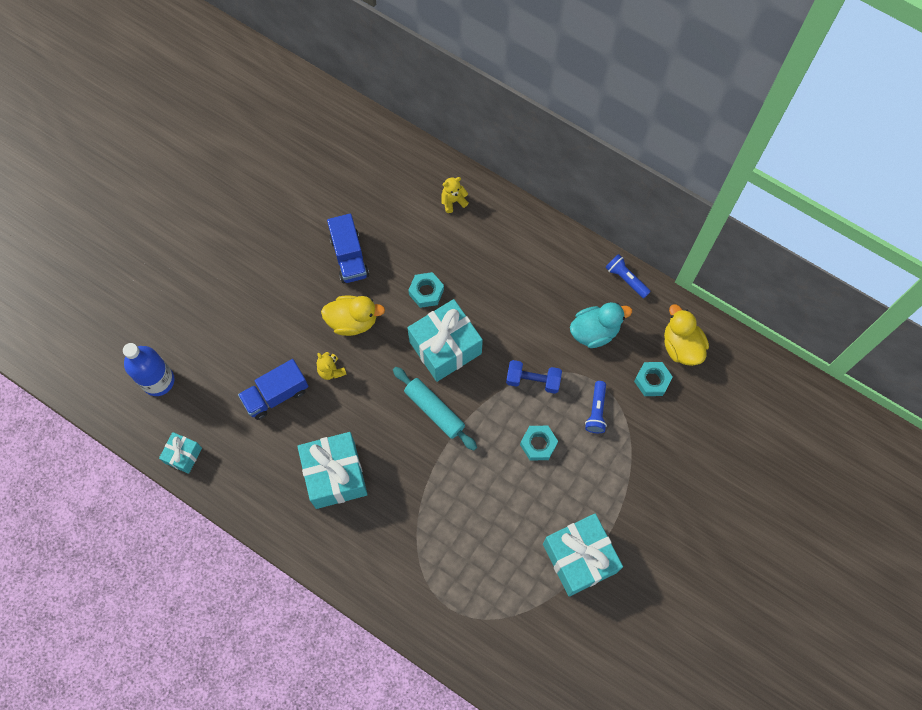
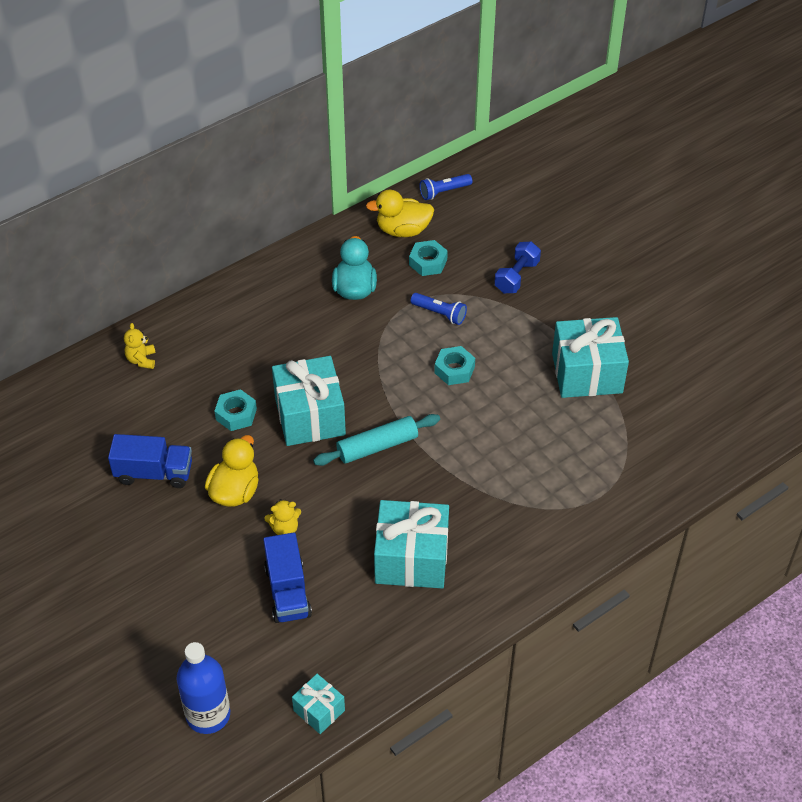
camera: 70 degrees left, 20 degrees down
blue dumbbell [506,360,562,394] -> blue dumbbell moved to [494,242,541,293]
blue flashlight [605,254,651,298] -> blue flashlight moved to [420,174,472,200]

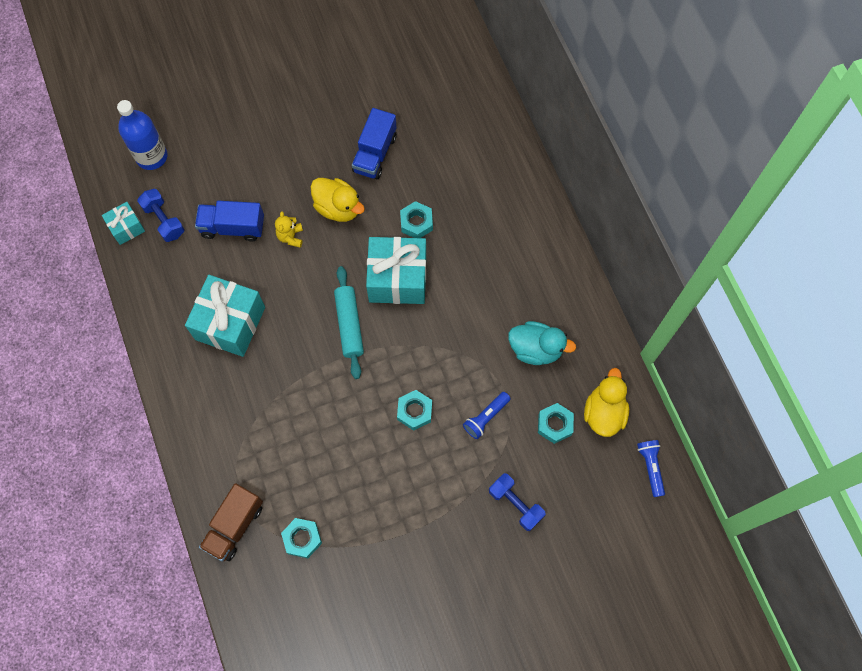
camera: 105 degrees right, 20 degrees up
yellow teddy bear [124,323,156,369] -> none
turquoise gift [552,317,629,398] -> none
none -> blue dumbbell [137,189,185,242]
none -> brown truck [199,483,263,562]
none -> turquoise nut [281,518,322,558]

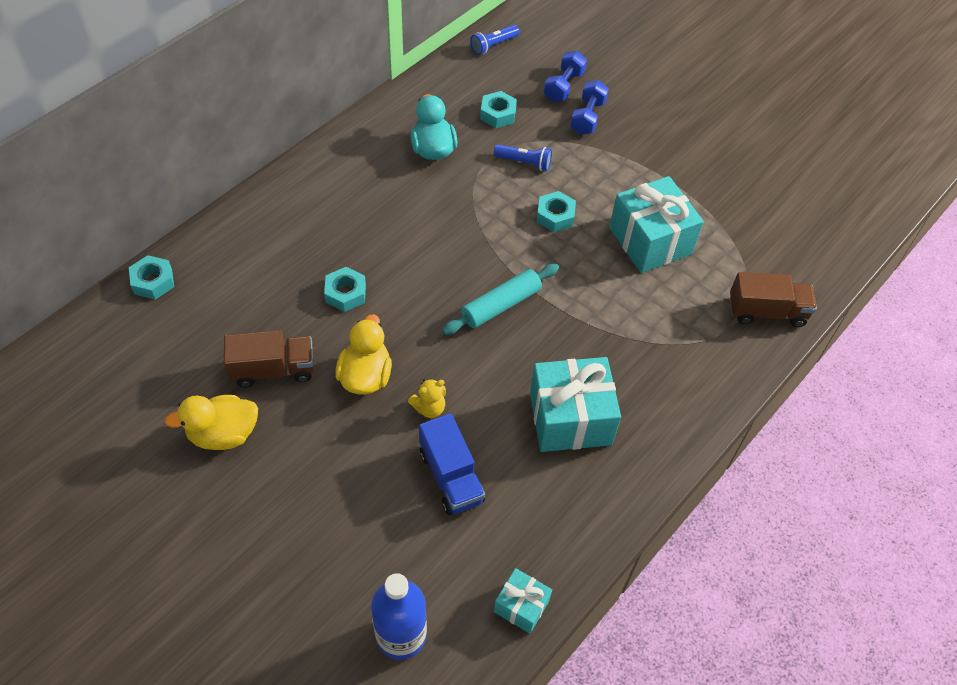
camera: 120 degrees left, 15 degrees down
blue dumbbell [137,189,185,242] -> blue dumbbell moved to [544,51,587,102]
turquoise nut [281,518,322,558] -> turquoise nut moved to [129,255,174,300]
blue truck [352,108,397,179] -> brown truck [224,330,314,388]
turquoise gift [366,237,426,304] -> turquoise gift moved to [609,176,704,273]
yellow duck [584,368,629,437] -> yellow duck moved to [165,395,258,450]

